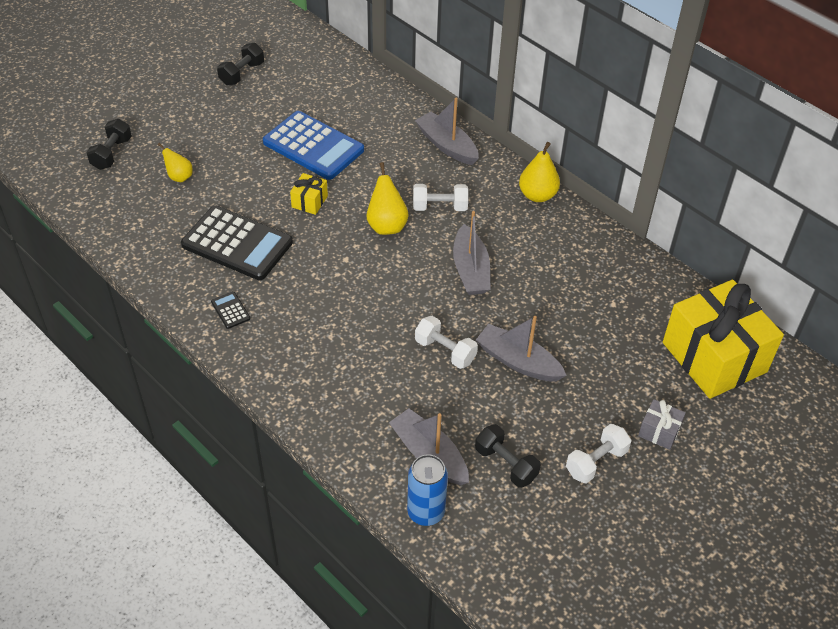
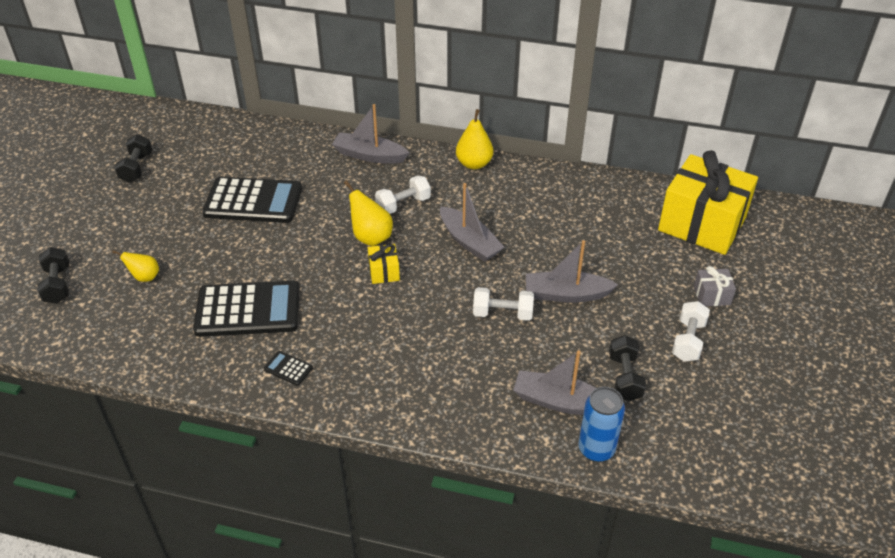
camera: 30 degrees left, 5 degrees down
blue calculator [263,111,364,180] -> black calculator [202,177,302,223]
yellow gift [290,173,328,215] -> yellow gift moved to [368,244,400,284]
black dumbbell [475,424,541,488] -> black dumbbell turned 75 degrees clockwise [609,335,646,401]

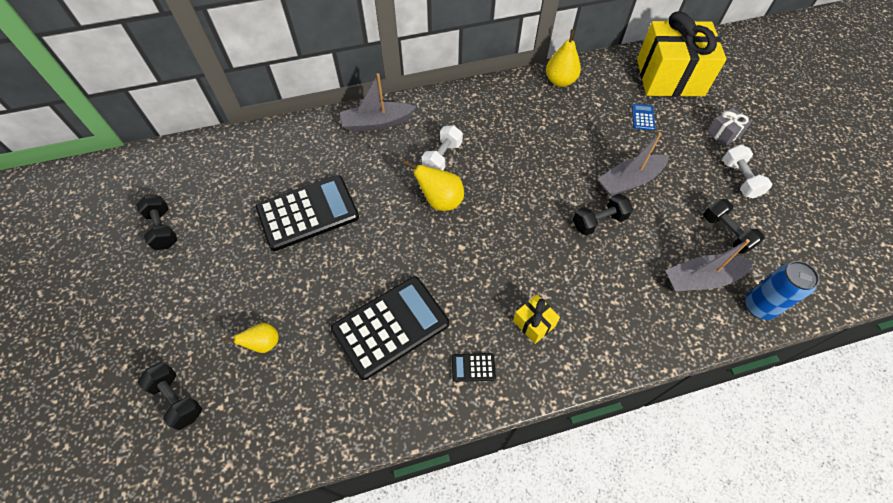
camera: 30 degrees left, 15 degrees up
yellow gift [368,244,400,284] -> yellow gift moved to [513,295,560,344]
grey boat [440,183,504,262] -> none
yellow pear [456,109,493,169] -> yellow pear moved to [546,29,581,87]
white dumbbell [473,287,534,321] -> black dumbbell [573,194,633,236]
none -> blue calculator [632,104,655,130]

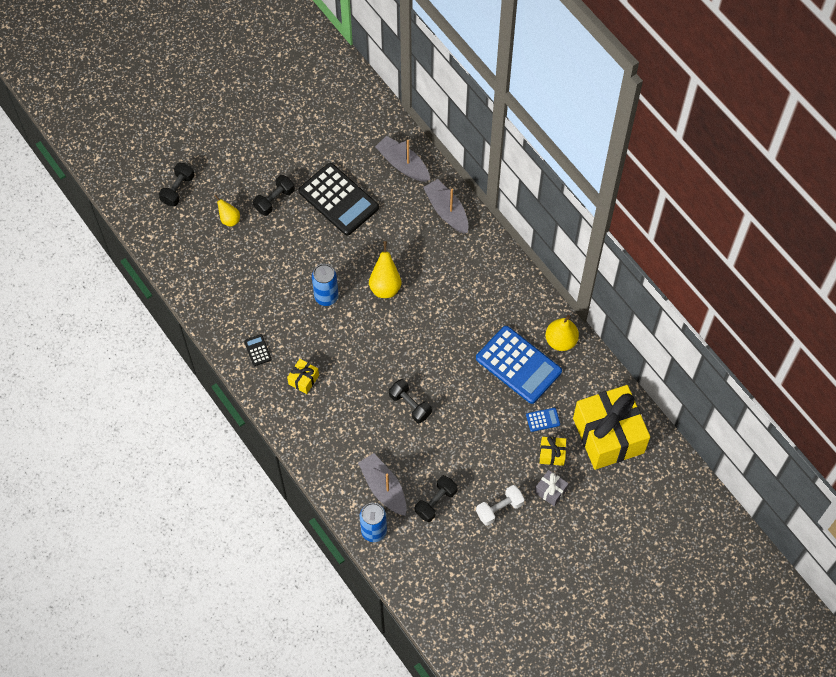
camera: 70 degrees right, 5 degrees up
black dumbbell [136,195,177,250] -> black dumbbell moved to [253,175,295,216]
black calculator [331,276,449,380] -> none
white dumbbell [422,125,463,170] -> none
grey boat [598,132,669,197] -> grey boat moved to [375,136,430,182]
none -> blue can [312,264,339,306]
none -> blue calculator [476,326,562,404]
none -> yellow gift [540,436,566,466]

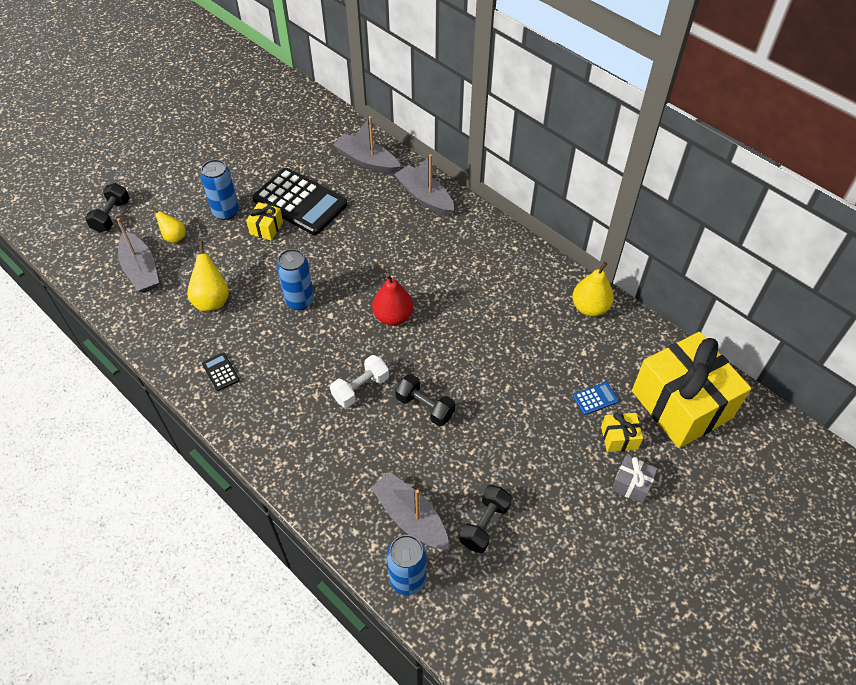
camera: 10 degrees left, 10 degrees down
black dumbbell [253,175,295,216] -> blue can [201,159,239,220]
yellow gift [287,359,319,394] -> yellow gift moved to [246,202,283,241]
yellow pear [369,241,402,298] -> yellow pear moved to [187,241,229,311]
blue calculator [476,326,562,404] -> none
white dumbbell [476,485,525,526] -> white dumbbell moved to [330,355,389,408]
none -> grey boat [117,218,159,293]
none -> red pear [372,273,413,326]

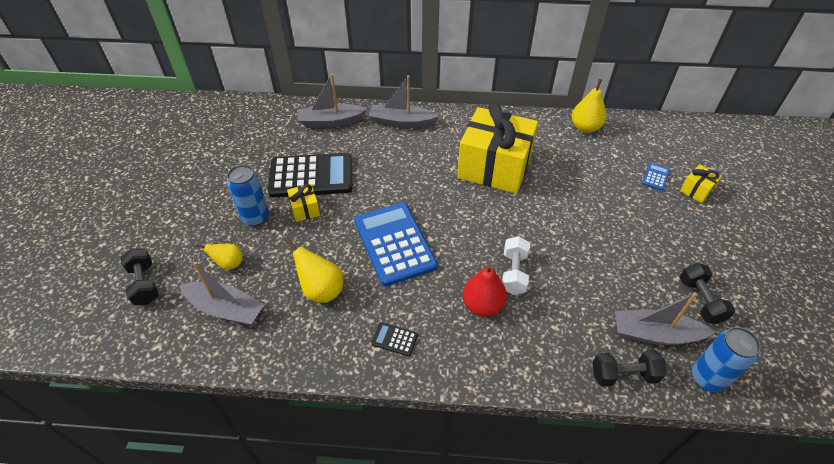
camera: 40 degrees left, 5 degrees down
blue can [277,249,314,310] -> blue calculator [354,202,438,286]
red pear [372,273,413,326] -> red pear moved to [462,264,507,317]
black dumbbell [395,374,455,426] -> black dumbbell moved to [593,350,667,387]
grey gift [611,455,657,504] -> none
yellow gift [632,332,751,448] -> yellow gift moved to [457,102,538,194]

